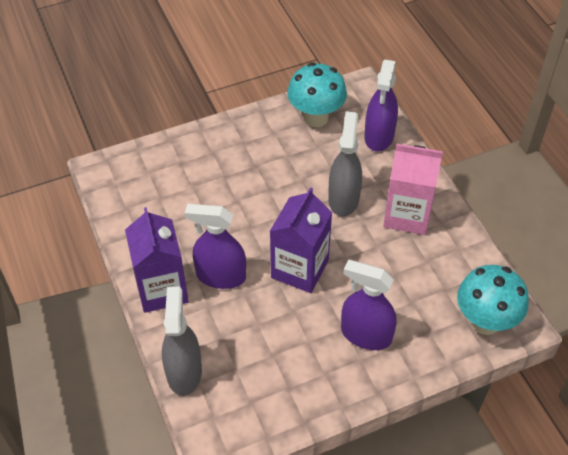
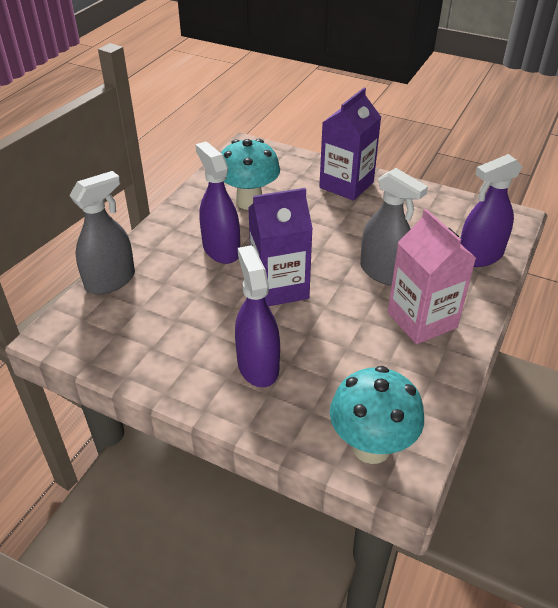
camera: 50 degrees right, 10 degrees down
purple carton [125,207,189,313] -> purple carton moved to [319,88,381,201]
turquoise mushroom [287,62,347,127] -> turquoise mushroom moved to [221,139,280,210]
grey spray bottle [328,111,362,217] -> grey spray bottle turned 75 degrees clockwise [360,168,428,285]

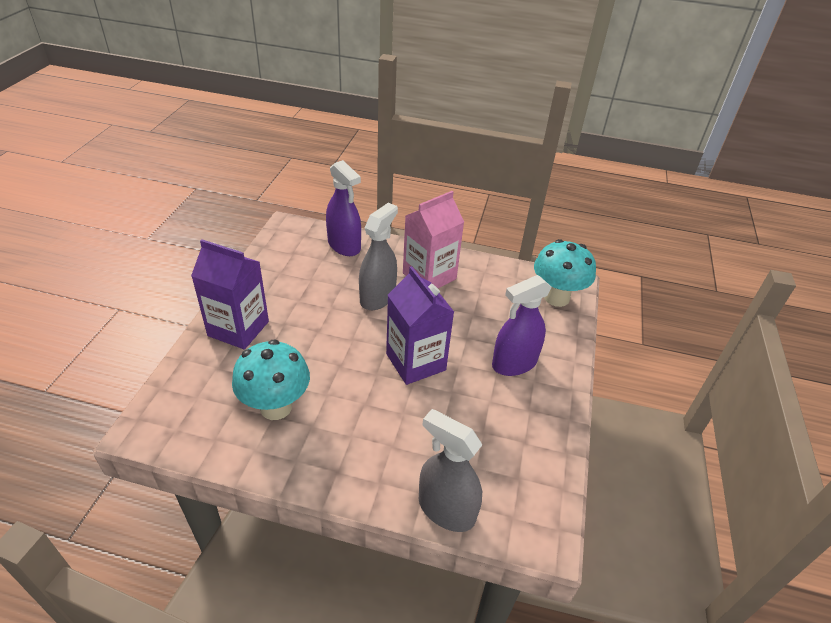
camera: 105 degrees left, 0 degrees up
purple spray bottle [195,141,240,264] -> none

